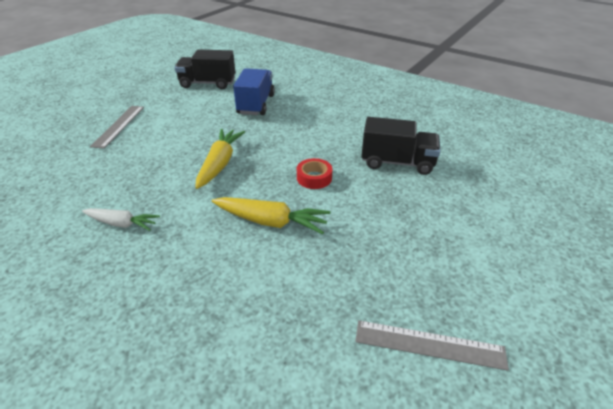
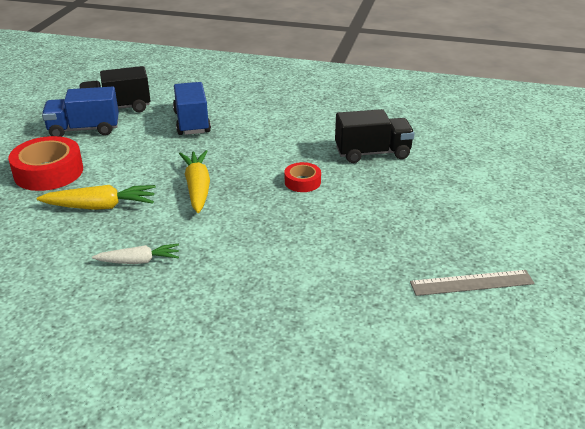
camera: 20 degrees left, 5 degrees down
grey ruler [90,106,144,149] -> red tape [8,136,83,191]
yellow carrot [212,197,330,234] -> yellow carrot moved to [37,185,156,210]
none -> blue truck [42,87,119,137]

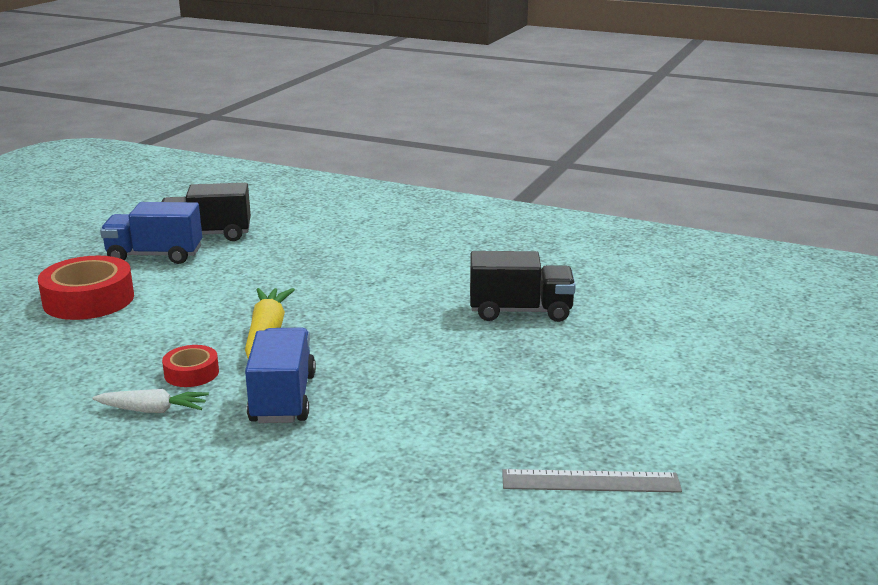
camera: 10 degrees right, 10 degrees down
yellow carrot [37,185,156,210] -> none
blue truck [173,82,211,135] -> blue truck moved to [245,328,316,423]
red tape [285,162,321,192] -> red tape moved to [162,345,219,387]

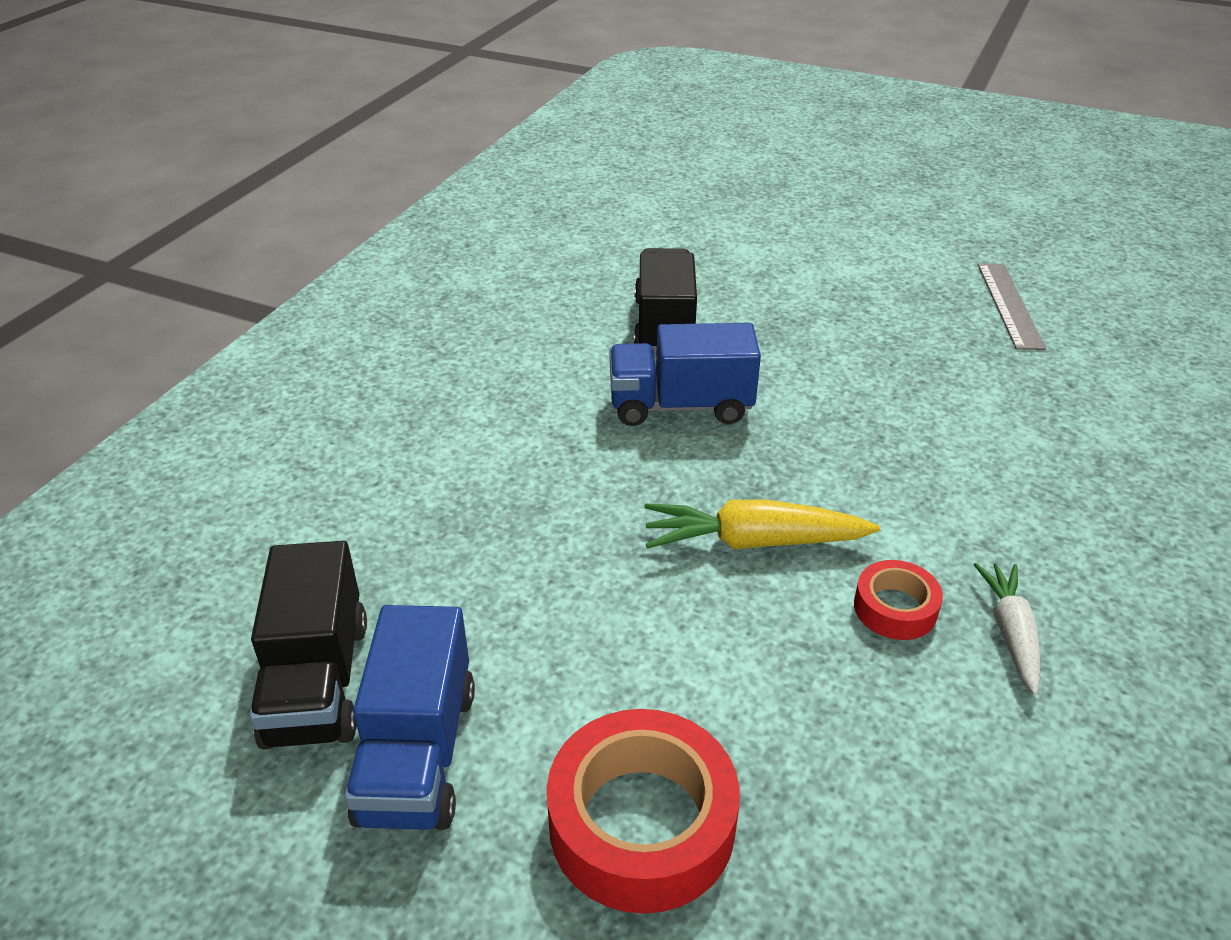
camera: 90 degrees left, 15 degrees up
blue truck [245,328,316,423] -> blue truck moved to [609,323,761,426]

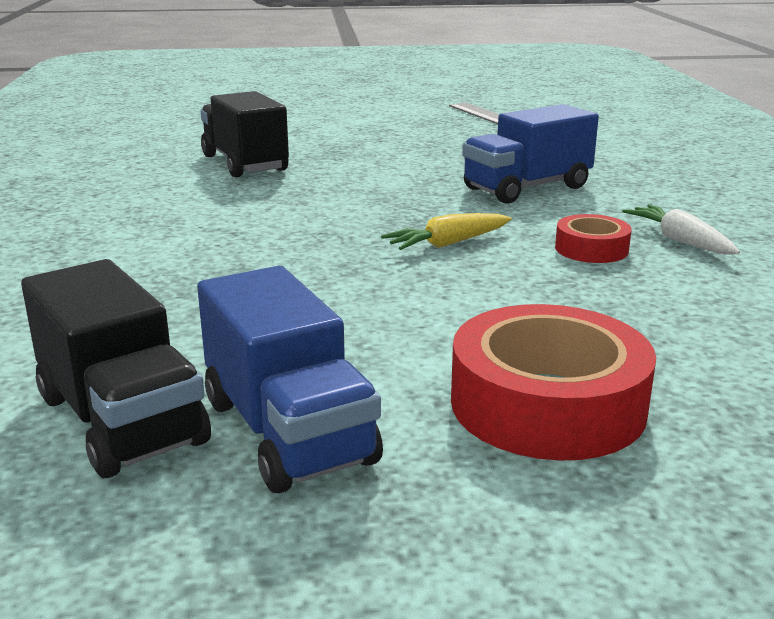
camera: 30 degrees left, 15 degrees down
blue truck [609,323,761,426] -> blue truck moved to [462,104,599,203]
yellow carrot [644,500,880,549] -> yellow carrot [381,213,512,250], size x0.67

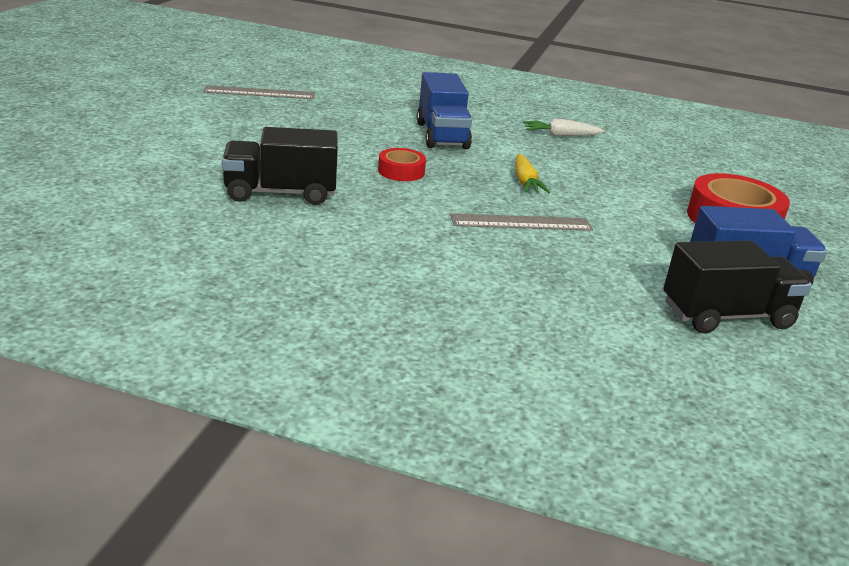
camera: 70 degrees left, 5 degrees up
red tape [555,214,632,263] -> red tape moved to [378,148,426,181]
none -> grey ruler [450,213,593,231]

